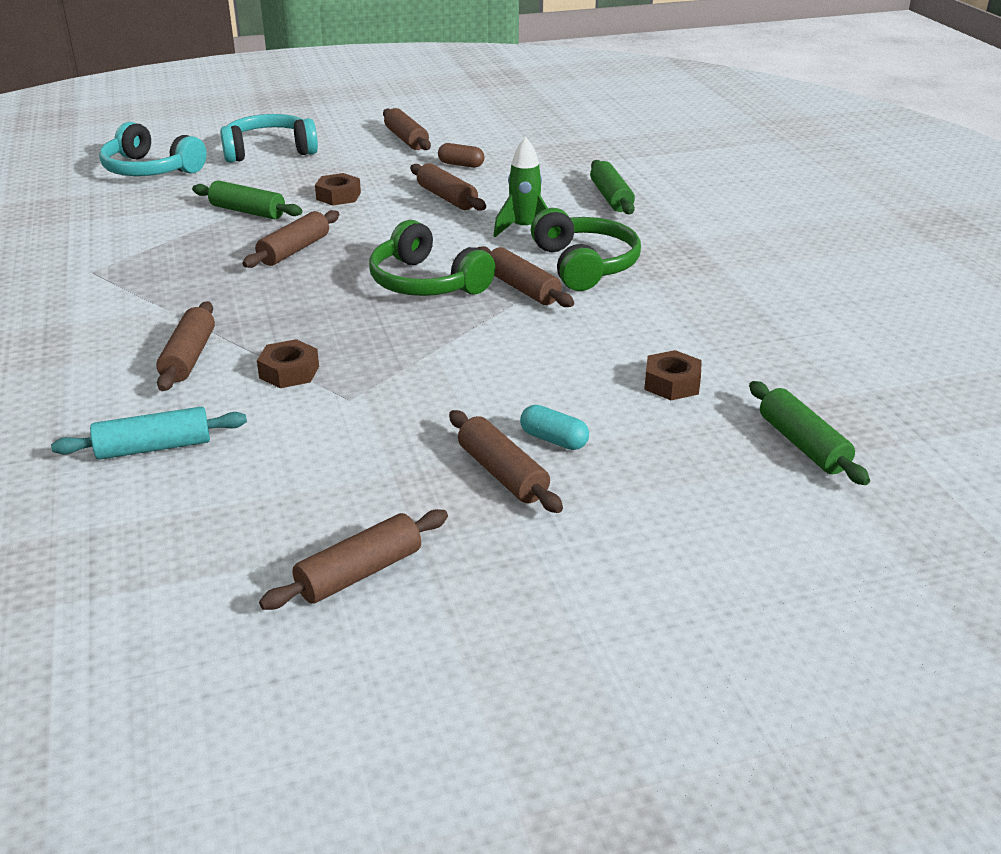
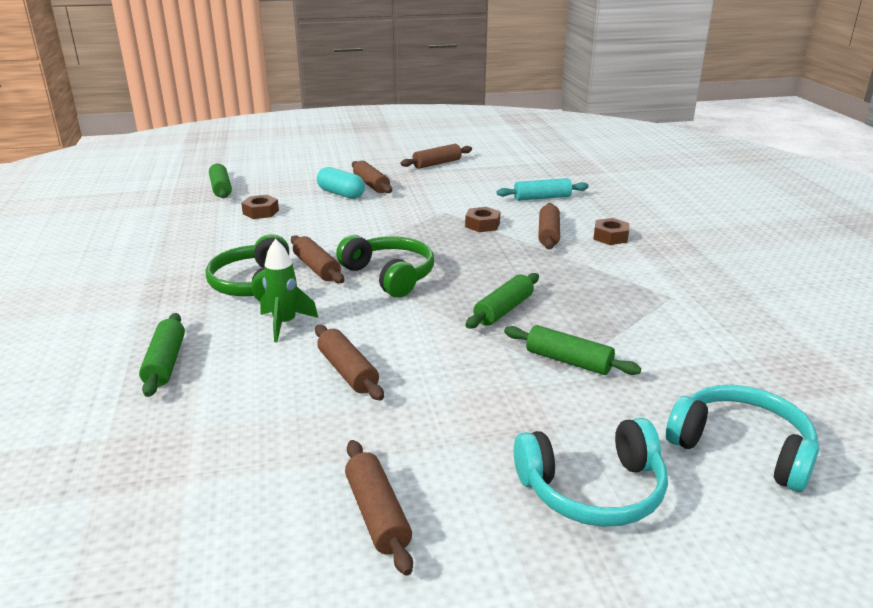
camera: 175 degrees left, 5 degrees down
brown rolling pin [242,210,339,268] -> green rolling pin [465,273,539,329]
brown nut [315,173,361,206] -> brown nut moved to [593,218,629,245]
brown capsule [438,143,484,168] -> none
turquoise capsule [520,405,589,450] -> turquoise capsule [317,167,365,199], size x1.53

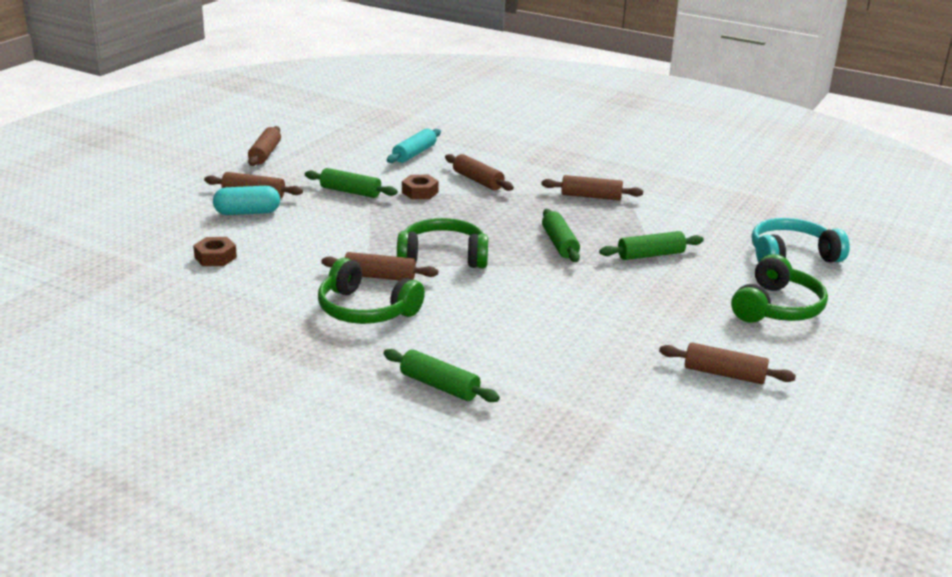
camera: 50 degrees left, 0 degrees up
green rolling pin [209,164,232,198] -> green rolling pin moved to [305,168,398,198]
green rocket [260,239,318,342] -> none
brown rolling pin [315,325,384,401] -> brown rolling pin moved to [541,175,643,200]
turquoise headphones [514,418,668,527] -> green headphones [731,254,828,323]
brown nut [593,218,629,245] -> none

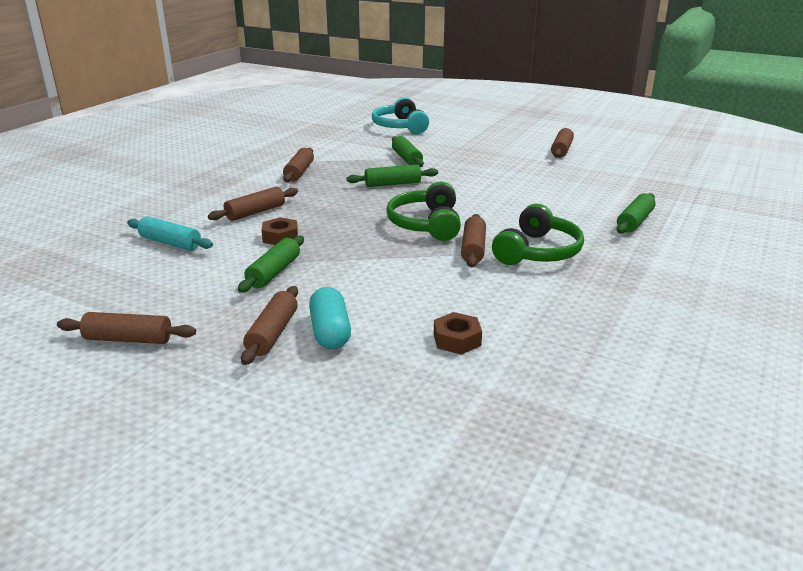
camera: 90 degrees left, 0 degrees up
green headphones [731,254,828,323] -> none

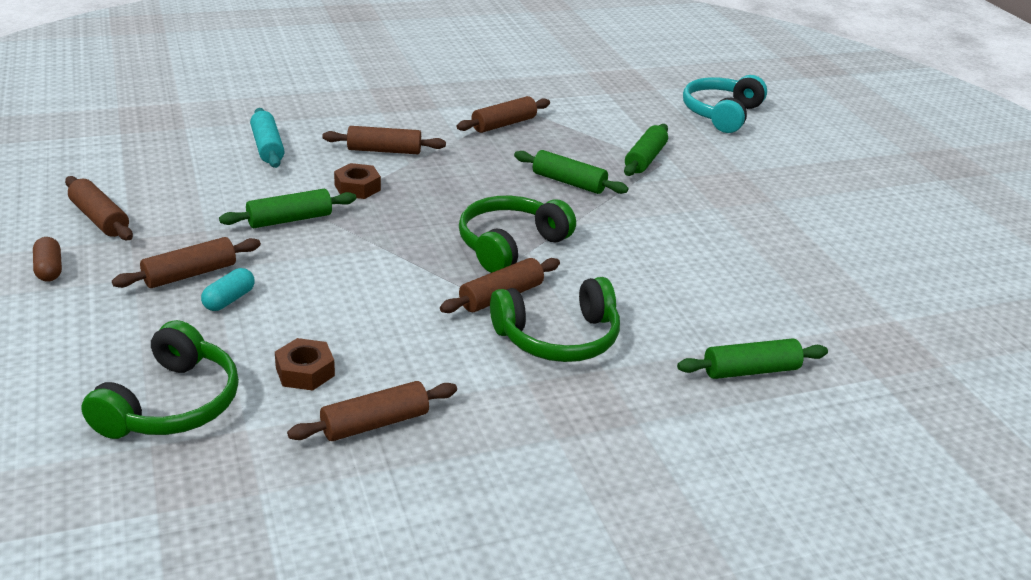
camera: 40 degrees right, 5 degrees up
turquoise capsule [309,287,351,349] -> turquoise capsule [201,268,255,311], size x0.66
brown rolling pin [551,128,574,158] -> brown rolling pin moved to [287,381,457,441]
none -> brown capsule [33,237,62,282]
none -> green headphones [81,320,239,439]

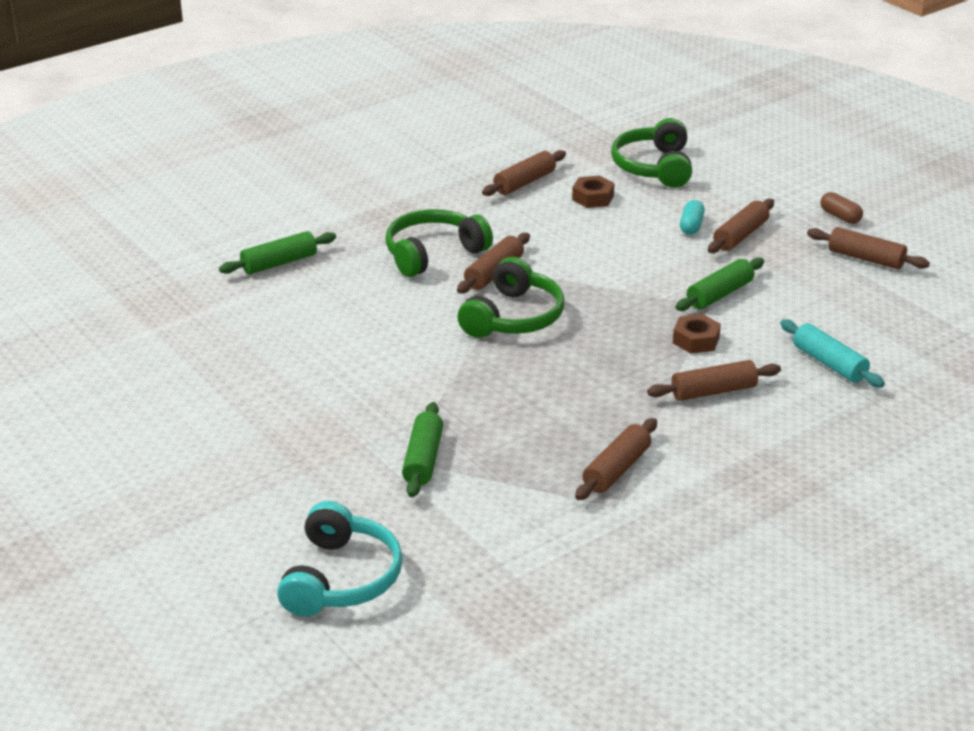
camera: 165 degrees right, 0 degrees up
green rolling pin [514,150,629,194] -> none

